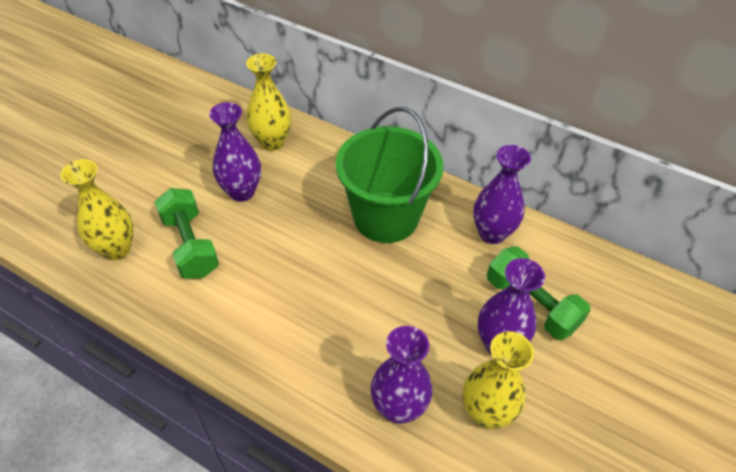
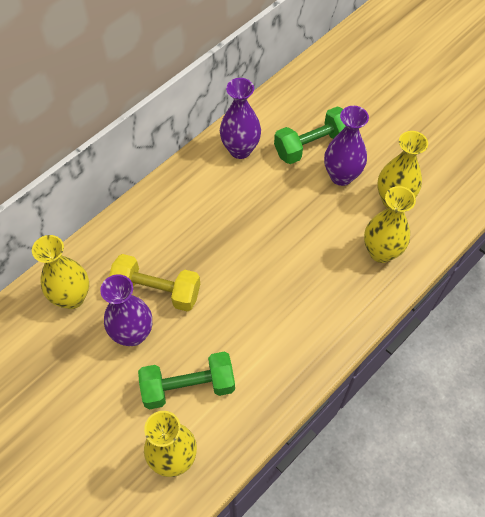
camera: 75 degrees left, 10 degrees up
green bucket [336,107,444,243] -> none
purple vase [371,326,433,424] -> yellow vase [364,186,416,263]
none -> yellow dumbbell [109,254,200,312]

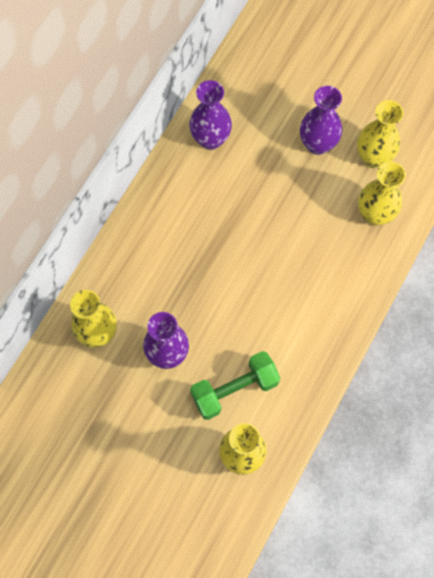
camera: 15 degrees left, 10 degrees up
yellow dumbbell [109,254,200,312] -> none
green dumbbell [274,106,346,164] -> none

